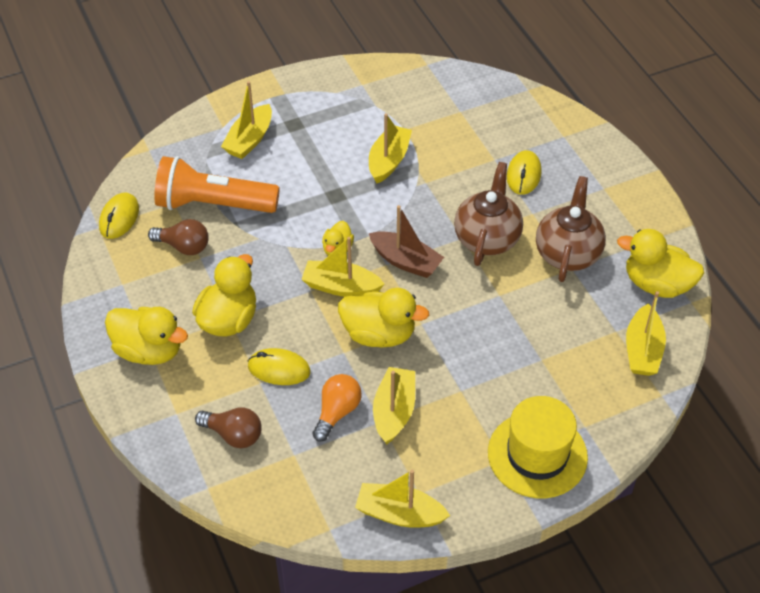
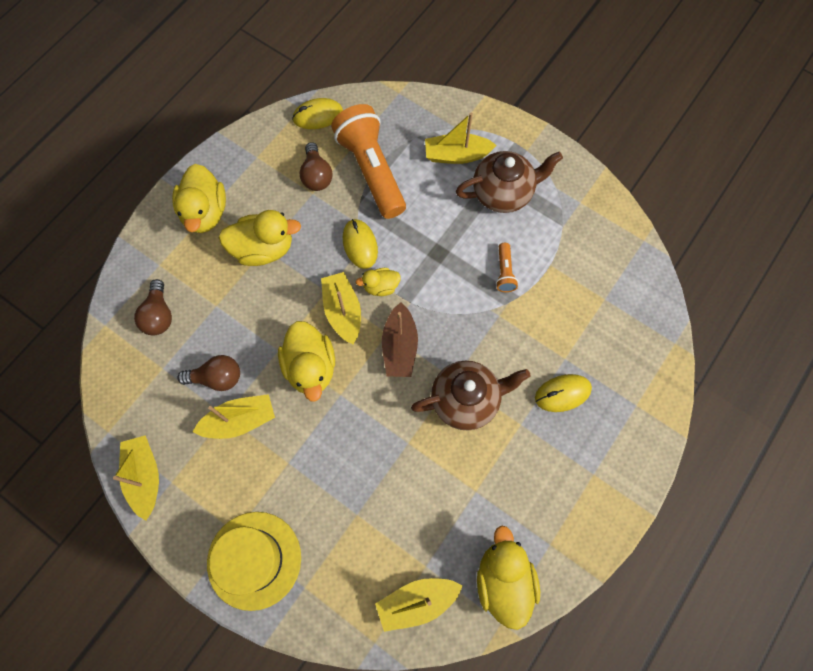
camera: 60 degrees right, 20 degrees up
yellow mouse [248,348,311,385] -> yellow mouse moved to [343,219,378,269]
orange light bulb [313,374,362,442] -> brown light bulb [177,355,240,391]
yellow boat [369,113,412,184] -> orange flashlight [496,243,518,292]
brown teapot [536,176,606,282] -> brown teapot moved to [456,151,563,213]

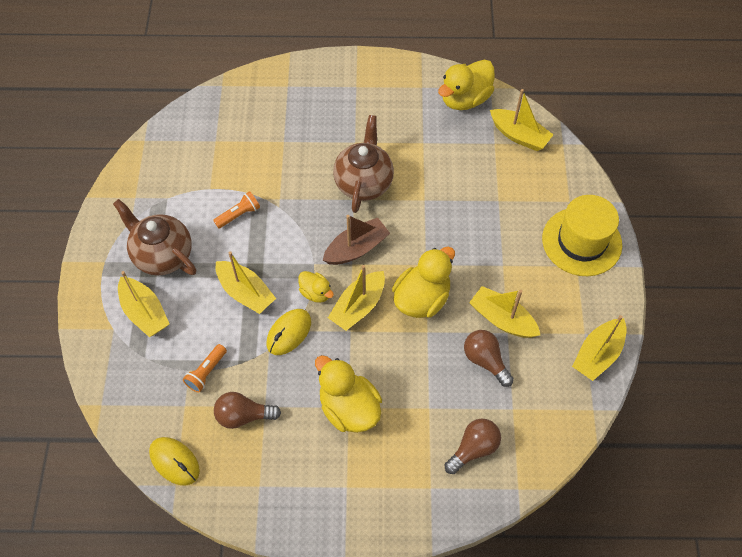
camera: 125 degrees left, 10 degrees down
yellow duck [172,164,226,233] -> none
brown light bulb [300,142,333,191] -> brown light bulb turned 135 degrees counterclockwise [214,392,281,429]
orange flashlight [331,104,406,219] -> orange flashlight [183,344,227,393], size x0.43
brown teapot [411,361,530,430] -> brown teapot turned 60 degrees clockwise [333,115,394,213]
yellow mouse [535,374,592,412] -> none
none -> yellow boat [216,251,276,314]

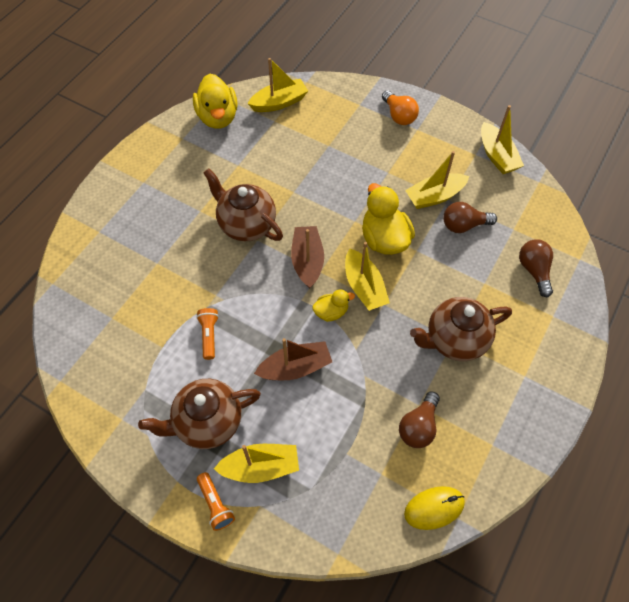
camera: 60 degrees left, 0 degrees up
orange flashlight [183,344,227,393] -> orange flashlight moved to [197,472,235,531]
yellow boat [216,251,276,314] -> brown boat [254,338,332,380]
yellow mouse [266,309,311,355] -> none
yellow duck [315,355,382,433] -> brown teapot [410,297,512,361]
yellow hat [542,195,622,276] -> orange light bulb [382,90,419,125]

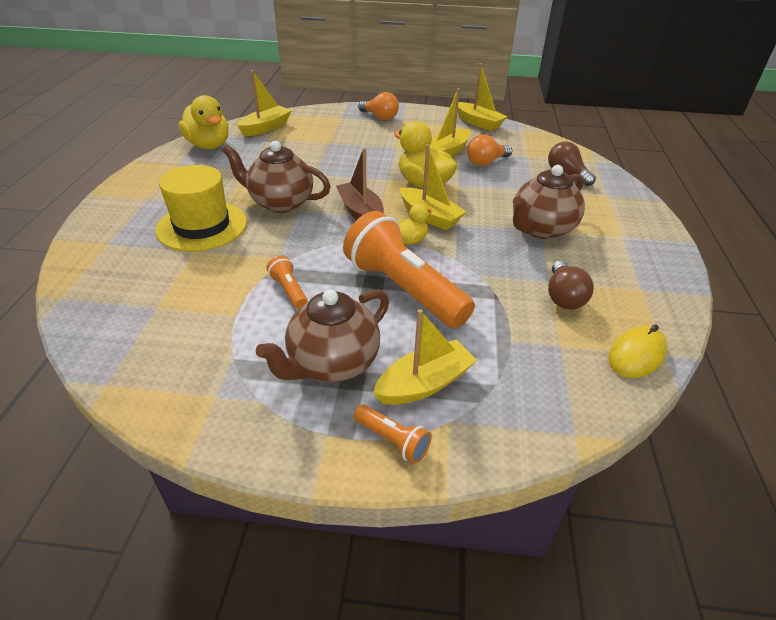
camera: 25 degrees left, 20 degrees down
brown boat [254,338,332,380] -> orange flashlight [343,211,475,328]
brown light bulb [443,202,497,233] -> orange light bulb [467,135,512,166]
none -> yellow hat [155,165,247,252]

